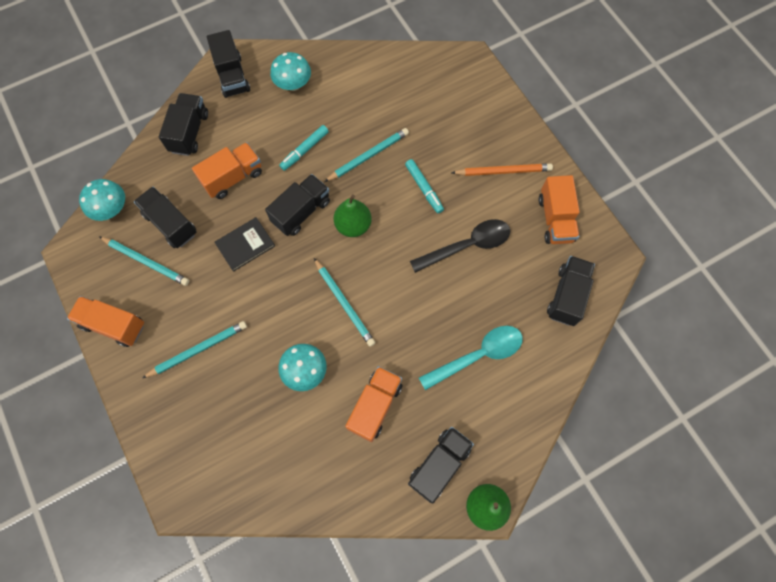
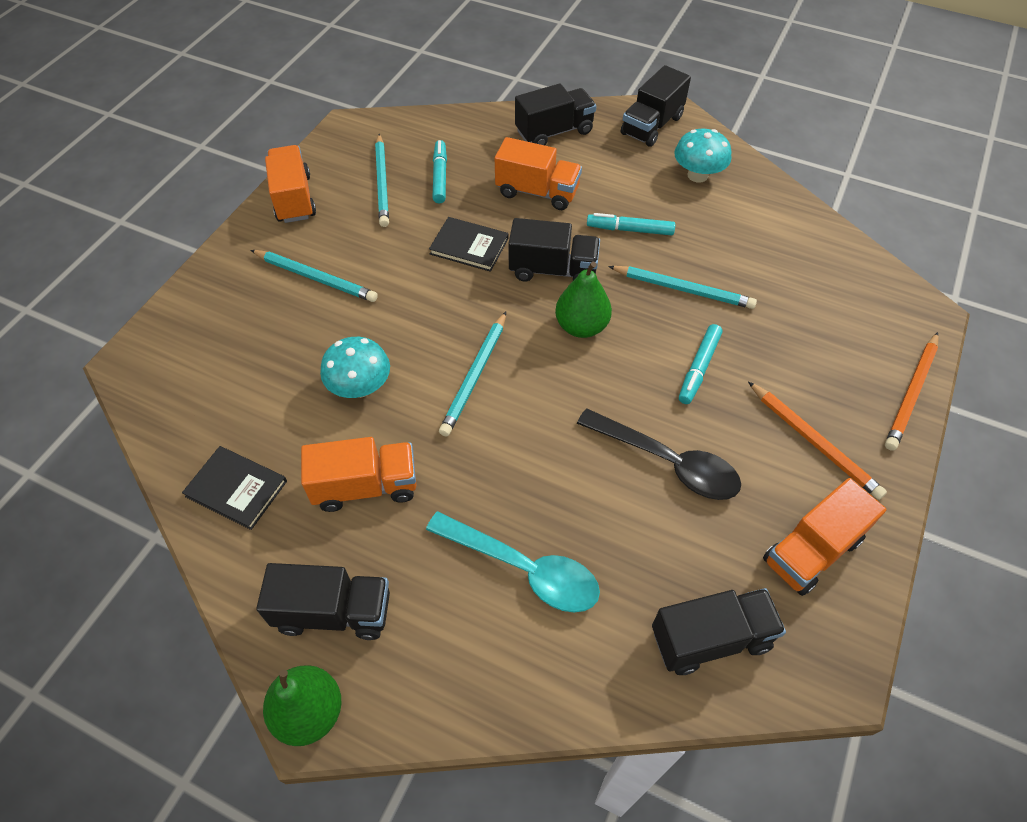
camera: 55 degrees right, 15 degrees down
turquoise mushroom [79,179,125,221] -> none
black truck [134,187,197,248] -> turquoise marker [433,140,447,204]
none -> black book [182,446,287,530]
none -> orange pencil [885,332,939,451]

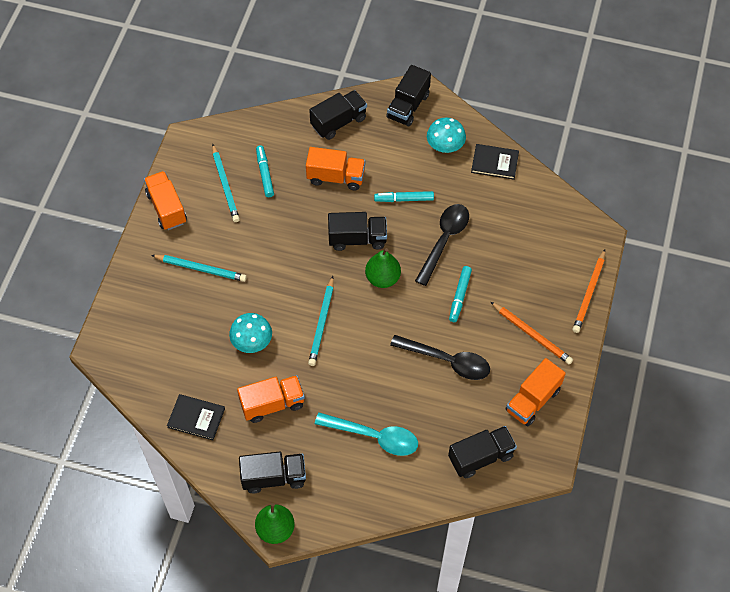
camera: 10 degrees left, 5 degrees up
black book [429,217,508,272] -> black book moved to [471,144,519,180]
turquoise pencil [608,266,757,309] -> black spoon [415,204,469,286]

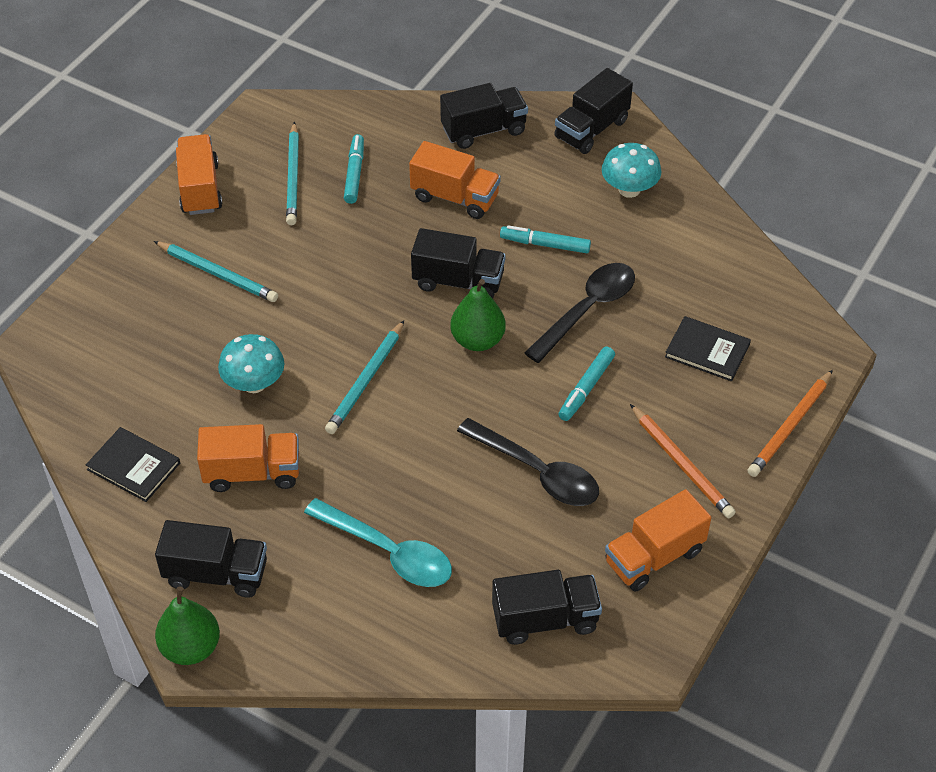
camera: 15 degrees right, 10 degrees down
black book [471,144,519,180] -> black book moved to [665,316,751,381]

